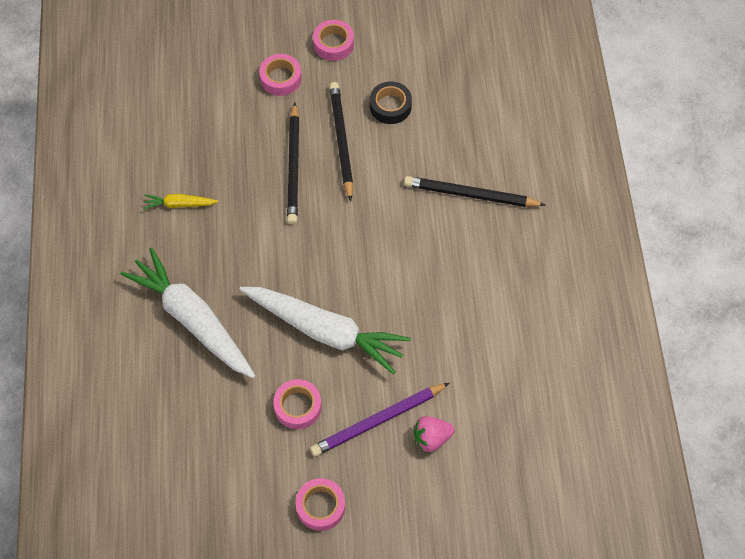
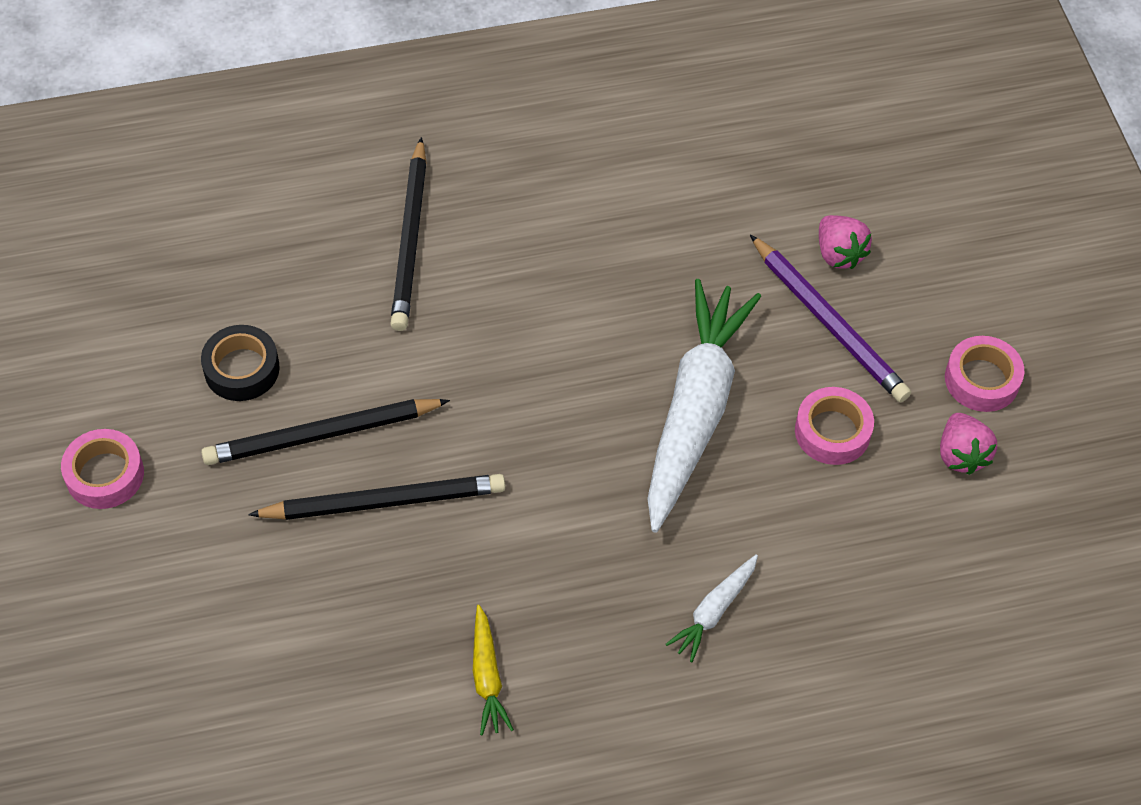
camera: 100 degrees left, 5 degrees down
white carrot [120,248,256,379] -> white carrot [666,554,758,662], size x0.44
pink tape [259,54,302,96] -> none
none -> pink strawberry [940,413,997,475]

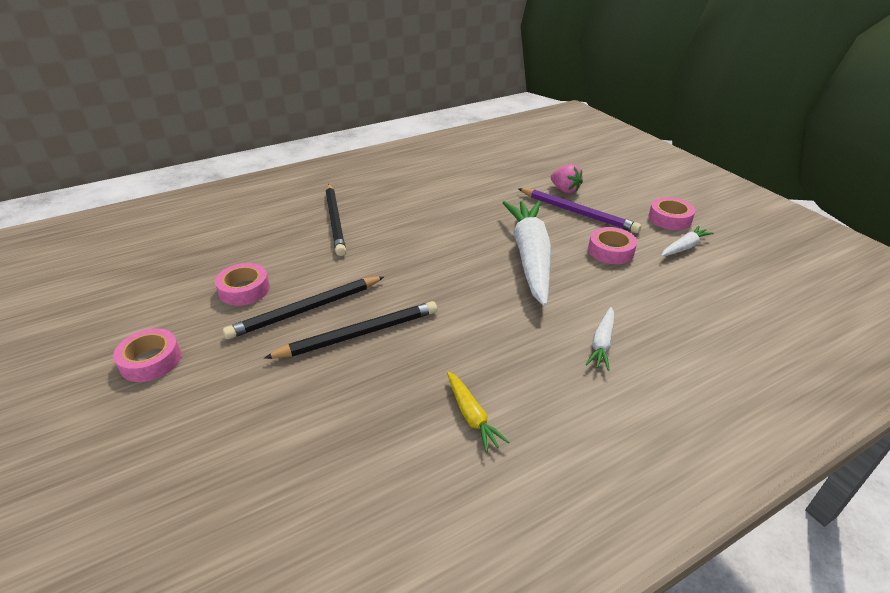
camera: 15 degrees left, 20 degrees down
black tape [201,325,280,401] -> pink tape [215,263,270,306]
pink strawberry [940,413,997,475] -> white carrot [661,226,714,256]

